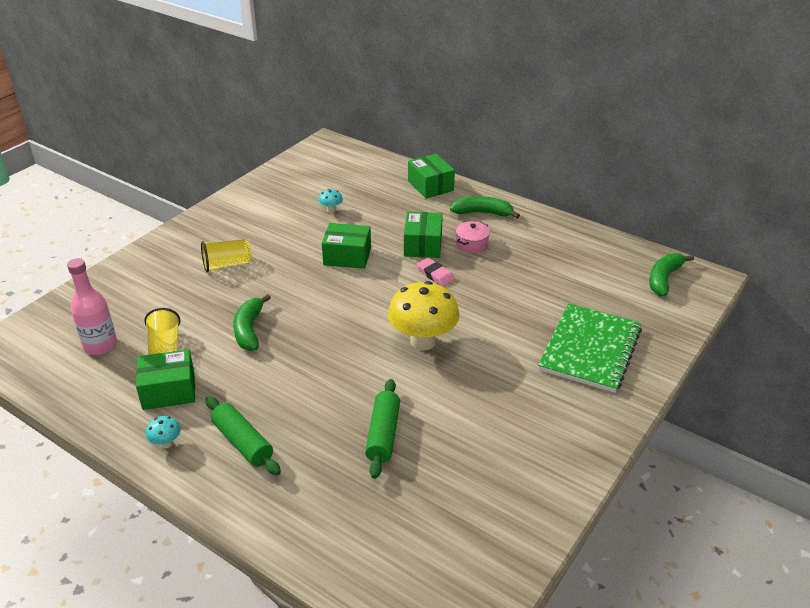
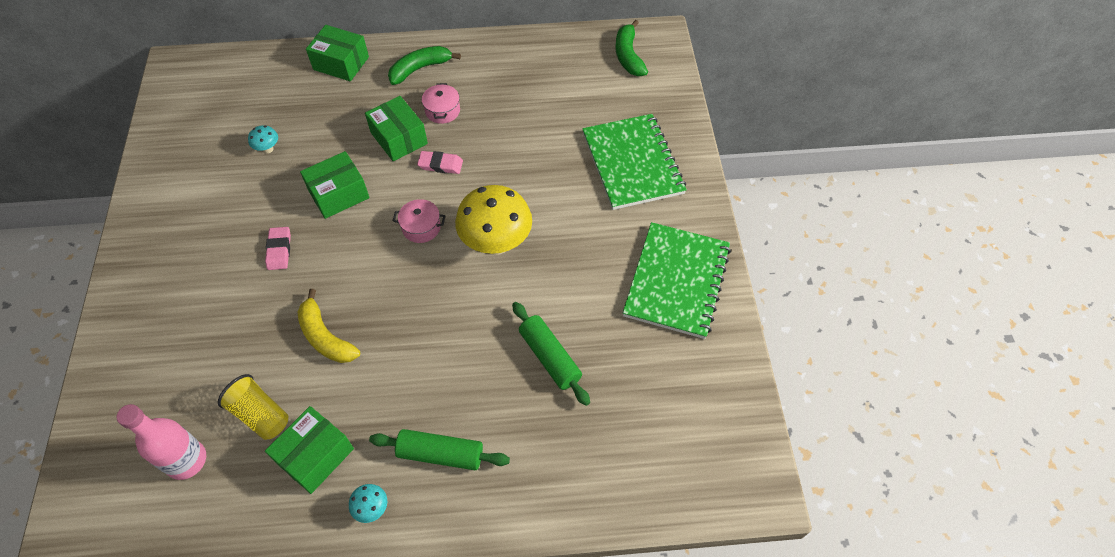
camera: 40 degrees left, 20 degrees up
yellow cup [201,239,252,272] -> none
green banana [233,294,271,351] -> yellow banana [298,289,360,363]
none -> pink eraser [265,227,291,270]
none -> pink pot [393,199,445,243]
none -> green notebook [623,222,731,339]

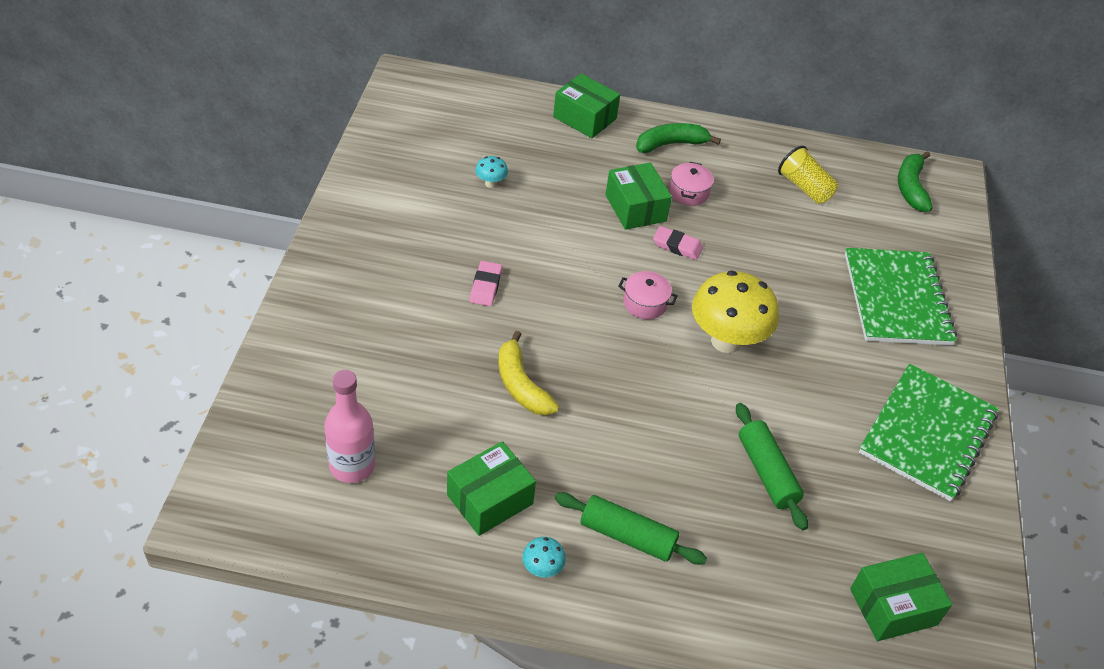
camera: 10 degrees right, 10 degrees down
yellow cup [218,374,288,440] -> yellow cup moved to [778,146,838,204]
green box [300,151,370,219] -> green box moved to [850,553,952,641]

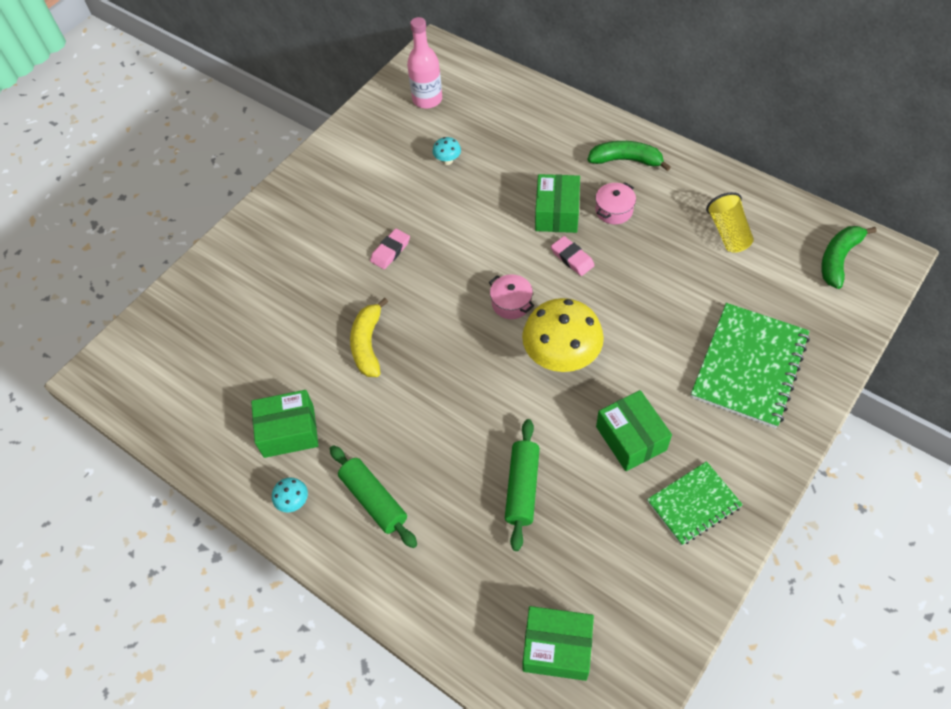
camera: 35 degrees right, 10 degrees up
pink bottle [324,370,375,483] -> pink bottle moved to [407,17,442,109]
green box [553,73,620,138] -> green box moved to [596,390,672,471]
green notebook [859,364,998,501] -> green notebook [647,461,743,546], size x0.60

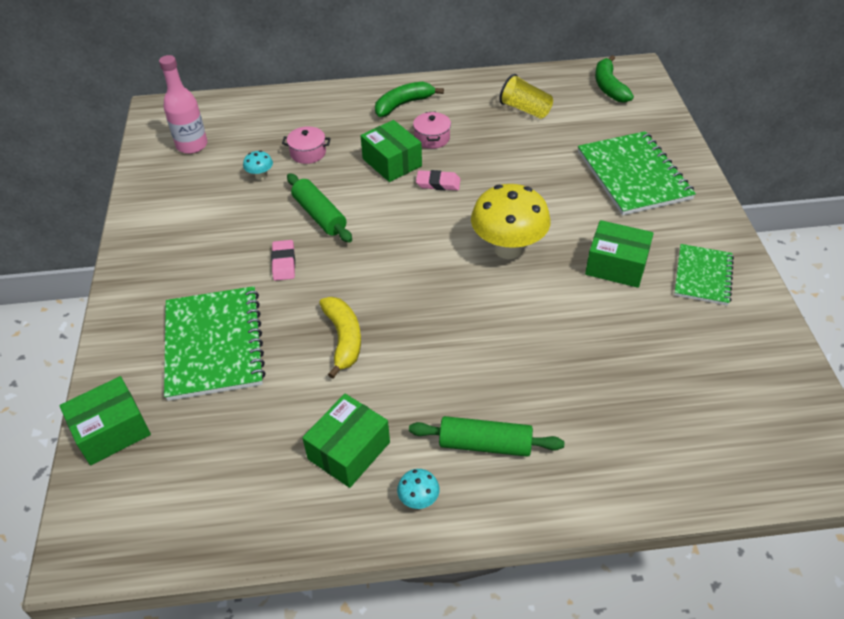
camera: 45 degrees left, 10 degrees down
yellow banana [350,297,388,377] -> yellow banana turned 150 degrees counterclockwise [319,297,361,379]
pink pot [489,274,534,319] -> pink pot moved to [282,126,331,164]
green rolling pin [505,419,540,551] -> green rolling pin moved to [287,173,352,243]
green box [523,606,594,681] -> green box moved to [60,376,151,465]
none -> green notebook [164,286,266,401]

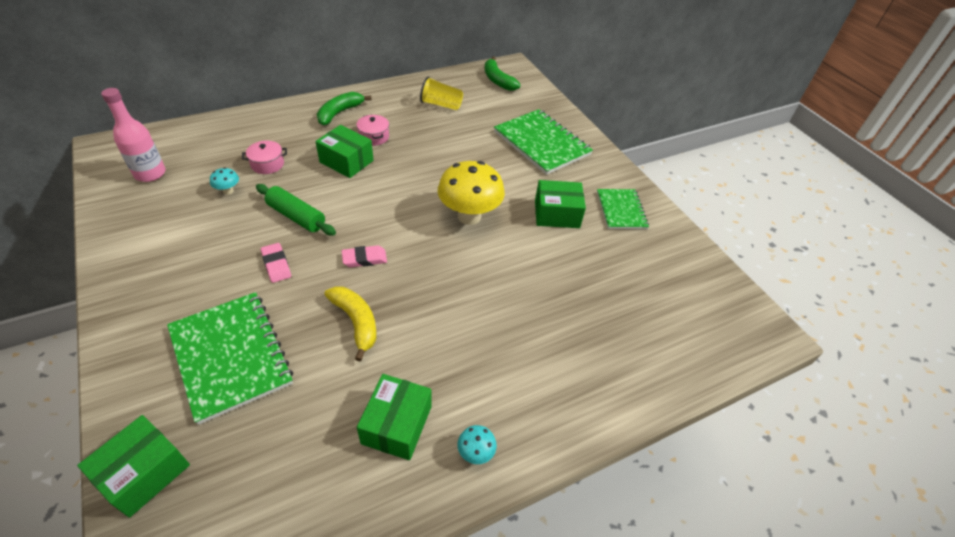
camera: 25 degrees left, 0 degrees up
green rolling pin [409,416,564,457] -> none
pink eraser [416,170,460,190] -> pink eraser moved to [342,245,387,267]

